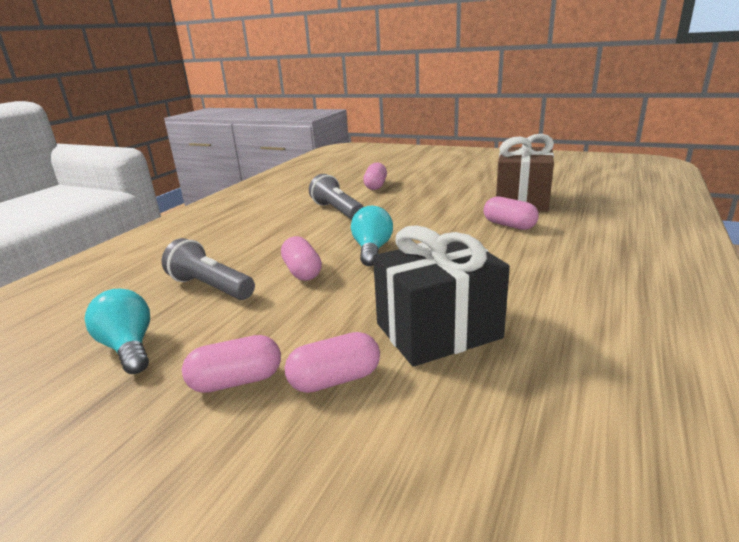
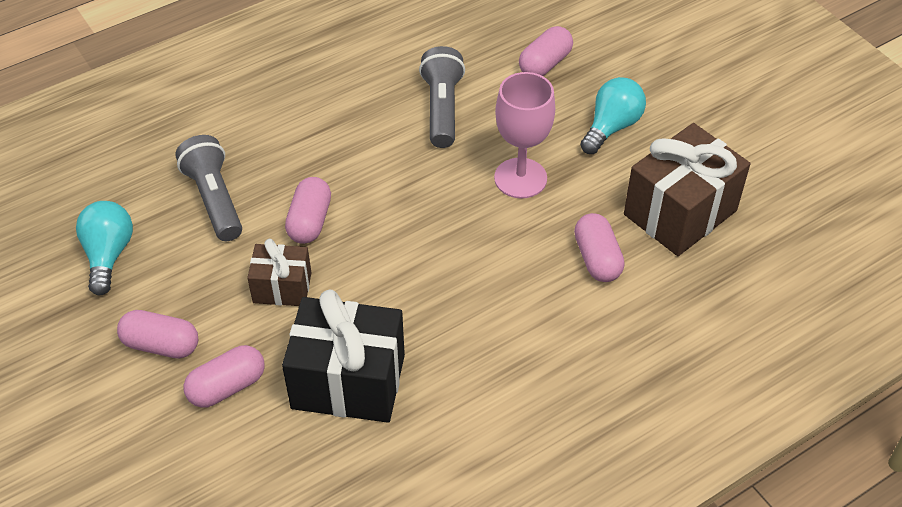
camera: 30 degrees right, 25 degrees up
pink capsule [285,332,380,393] -> pink capsule turned 45 degrees counterclockwise [183,345,265,408]
turquoise light bulb [351,206,393,266] -> turquoise light bulb moved to [580,77,646,154]
none -> brown gift [247,239,312,306]
none -> pink goblet [494,72,555,198]

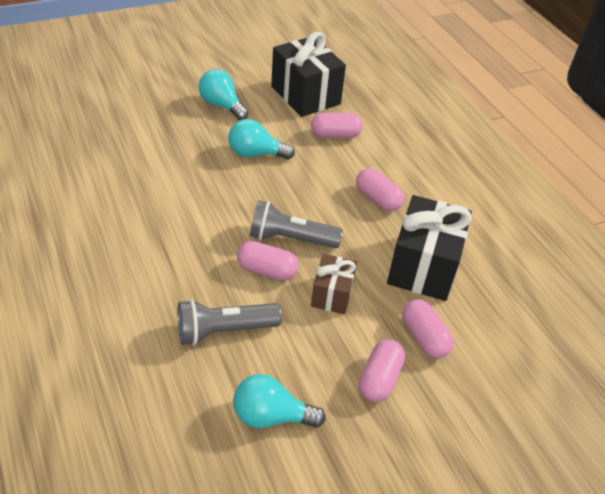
camera: 85 degrees left, 5 degrees down
grey flashlight [419,46,465,148] -> grey flashlight moved to [250,200,343,248]
pink goblet [494,72,555,198] -> turquoise light bulb [228,119,295,159]
pink capsule [519,26,573,76] -> pink capsule moved to [356,168,404,211]
brown gift [624,123,750,256] -> black gift [271,32,346,117]

